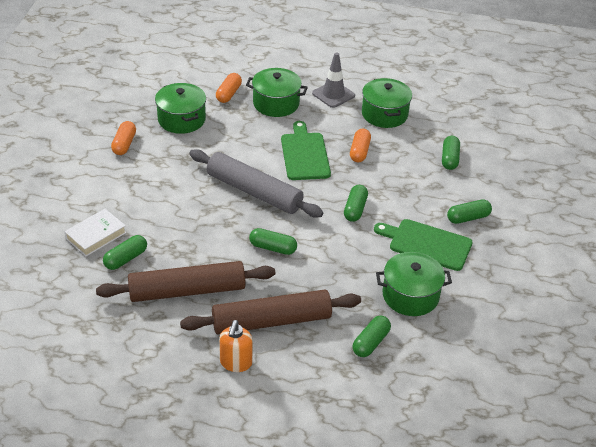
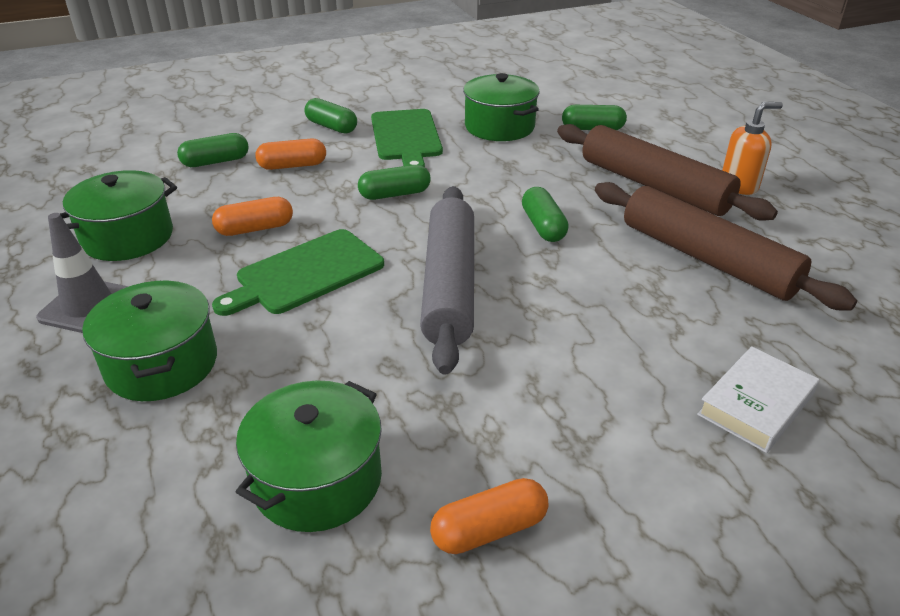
camera: 120 degrees left, 5 degrees down
white book [64,209,126,256] -> white book turned 60 degrees counterclockwise [697,346,819,453]
green capsule [103,235,147,270] -> none
orange capsule [216,73,242,103] -> orange capsule moved to [255,139,326,170]

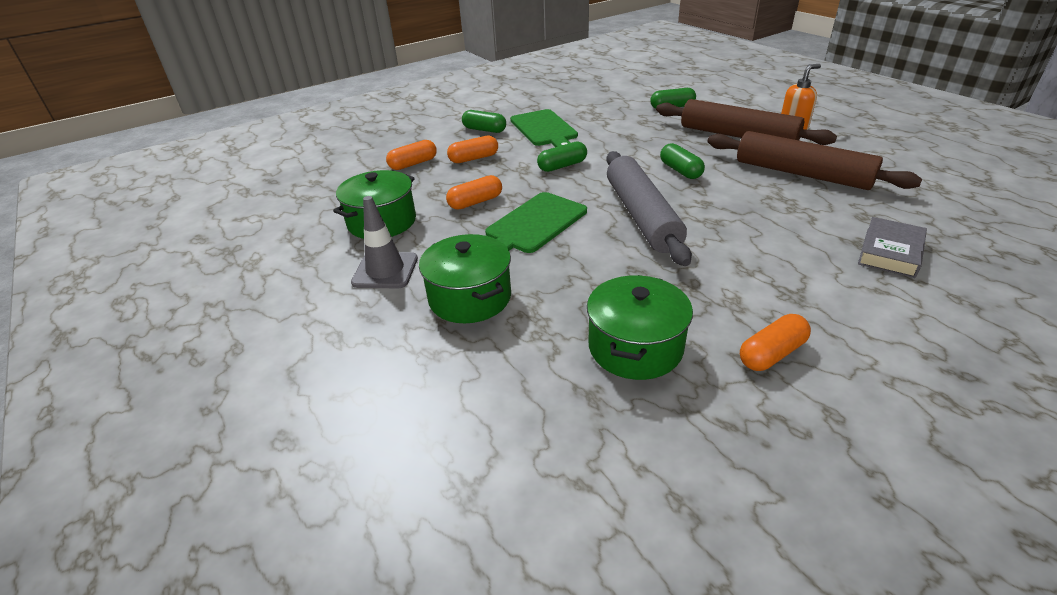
camera: 10 degrees left, 0 degrees up
green capsule [177,133,249,167] -> orange capsule [386,140,437,170]
green pot [463,73,540,141] -> none
white book [697,346,819,453] -> grey book [858,217,927,278]

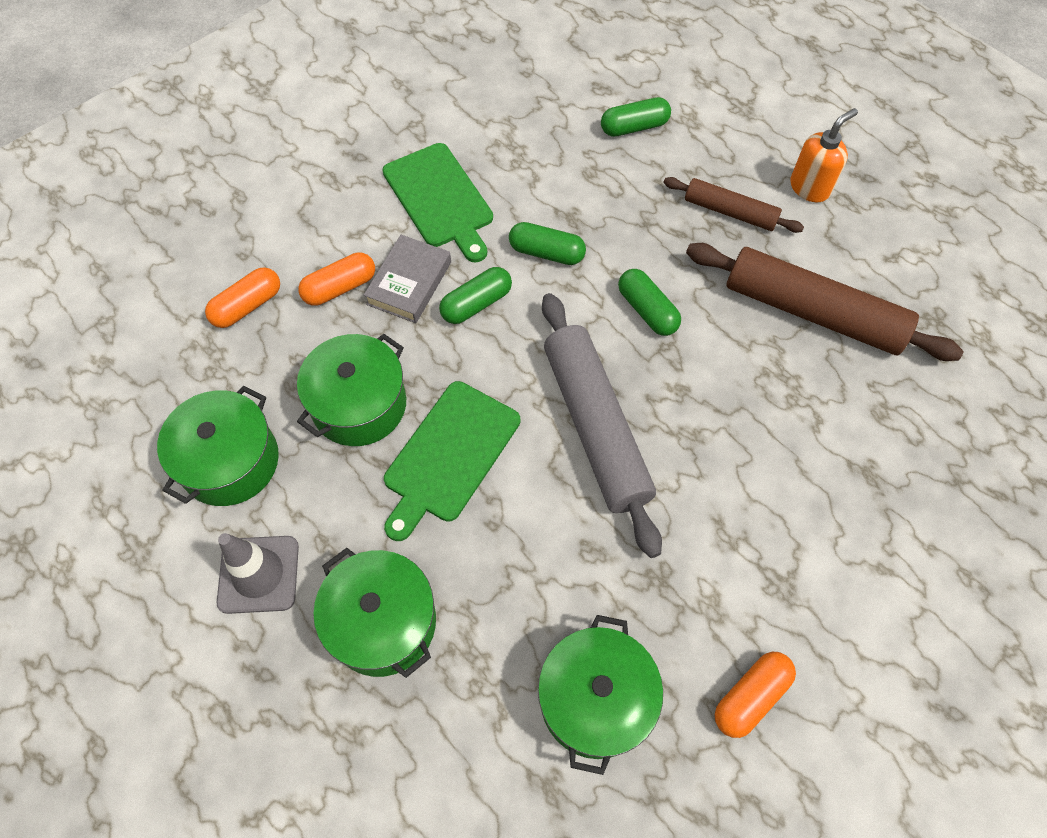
camera: 10 degrees left, 25 degrees up
orange capsule [446,175,502,210] -> green pot [297,334,406,446]
green capsule [462,110,506,133] -> green capsule moved to [509,222,586,265]
brown rolling pin [656,99,837,145] -> brown rolling pin [663,177,804,233], size x0.56
grey book [858,217,927,278] -> grey book moved to [364,235,451,323]

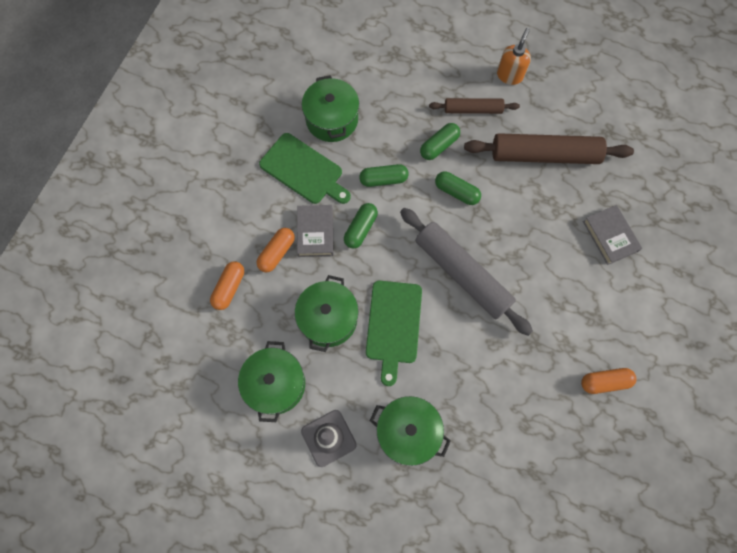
camera: 25 degrees left, 10 degrees up
green pot [538,615,663,775] -> green pot moved to [302,75,359,142]
green capsule [601,97,671,137] -> green capsule moved to [420,123,460,160]
orange capsule [715,652,796,738] -> orange capsule turned 60 degrees clockwise [581,368,636,394]
none -> grey book [583,205,642,265]

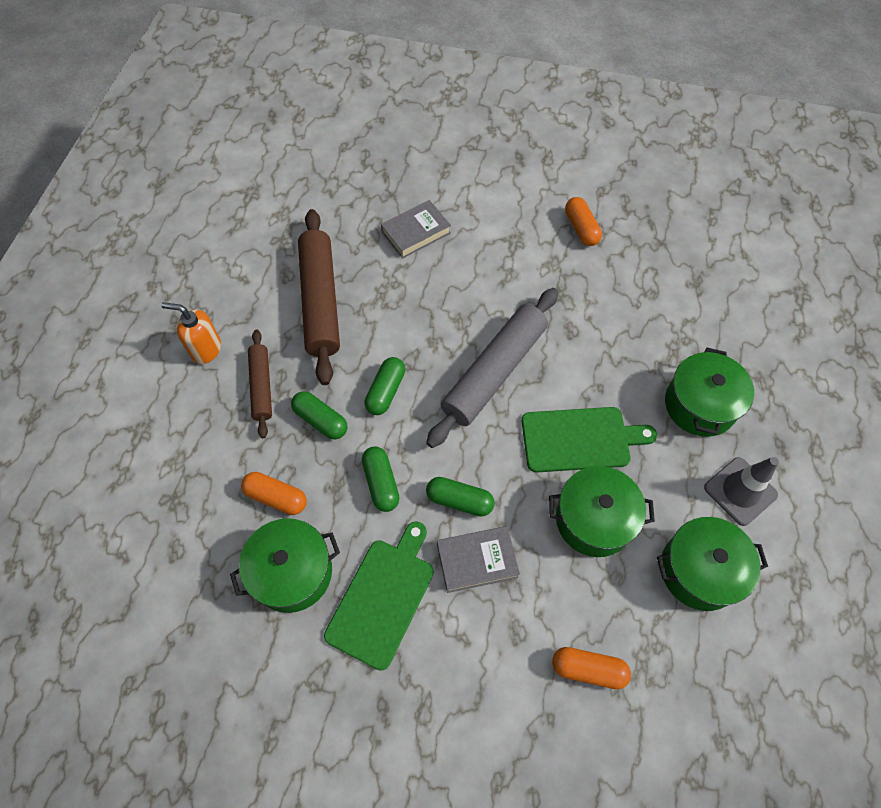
camera: 100 degrees left, 10 degrees down
orange capsule [256,228,295,272] -> orange capsule moved to [241,472,307,515]

